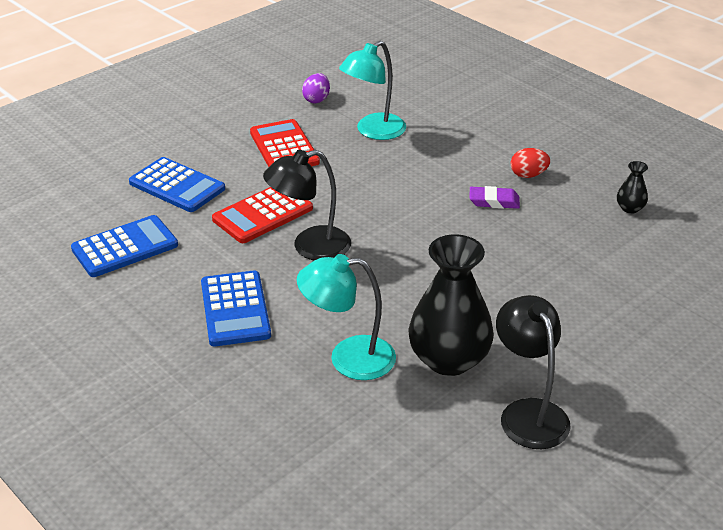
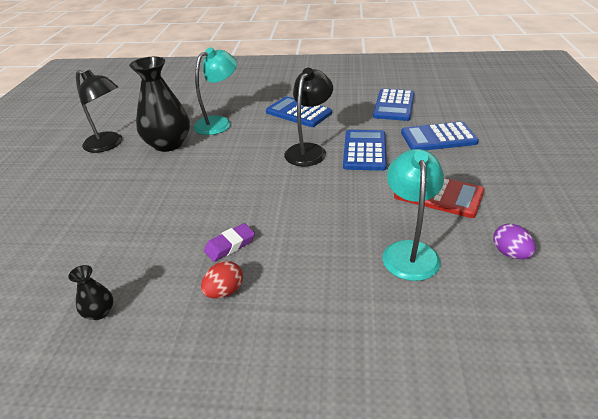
camera: 140 degrees right, 0 degrees up
red calculator [212,187,313,243] -> blue calculator [343,130,387,171]

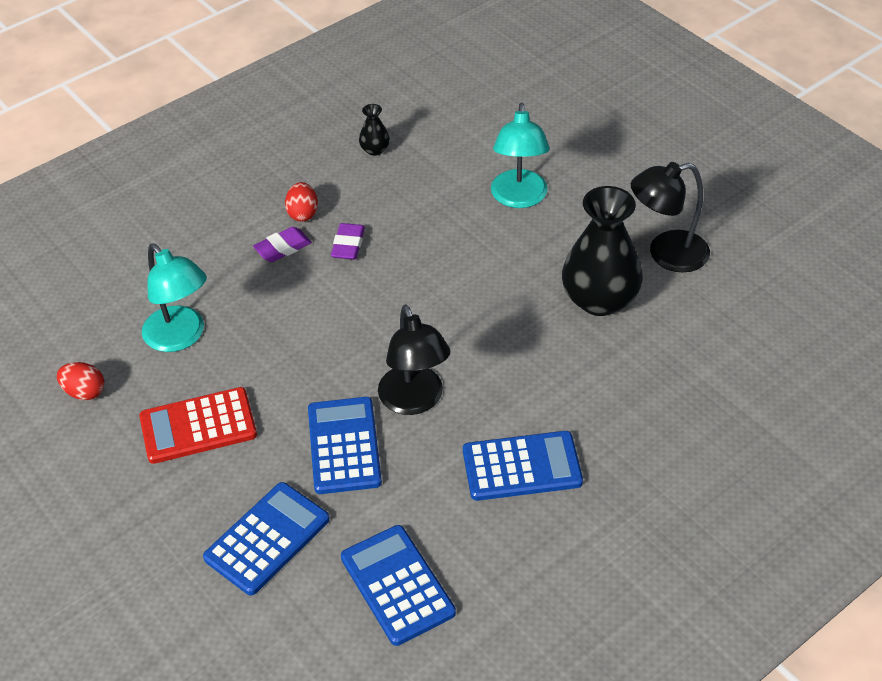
camera: 135 degrees right, 10 degrees up
turquoise lamp [193,47,237,135] -> turquoise lamp moved to [491,103,550,208]
blue calculator [343,130,387,171] -> blue calculator turned 150 degrees counterclockwise [308,397,382,494]
purple egg [493,224,536,259] -> red egg [57,362,104,400]
none -> purple eraser [253,227,312,262]

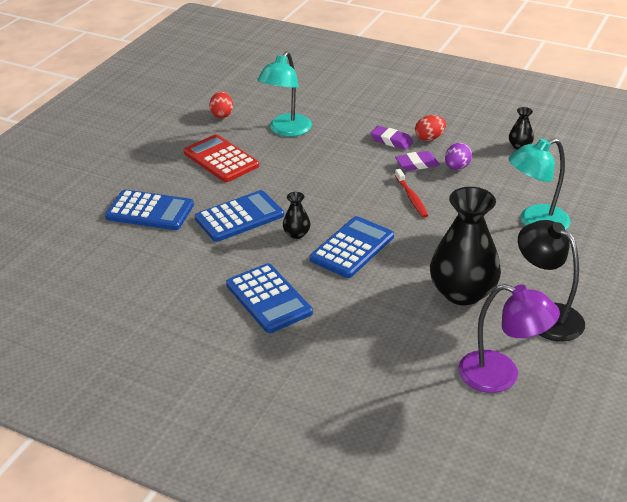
camera: 65 degrees right, 10 degrees down
blue calculator [341,525,456,646] -> blue calculator moved to [310,216,394,278]
black lamp [378,305,450,415] -> black vase [283,192,310,239]
none -> red toothbrush [395,169,428,218]
none -> purple egg [445,143,472,170]
none -> purple lamp [458,284,560,393]

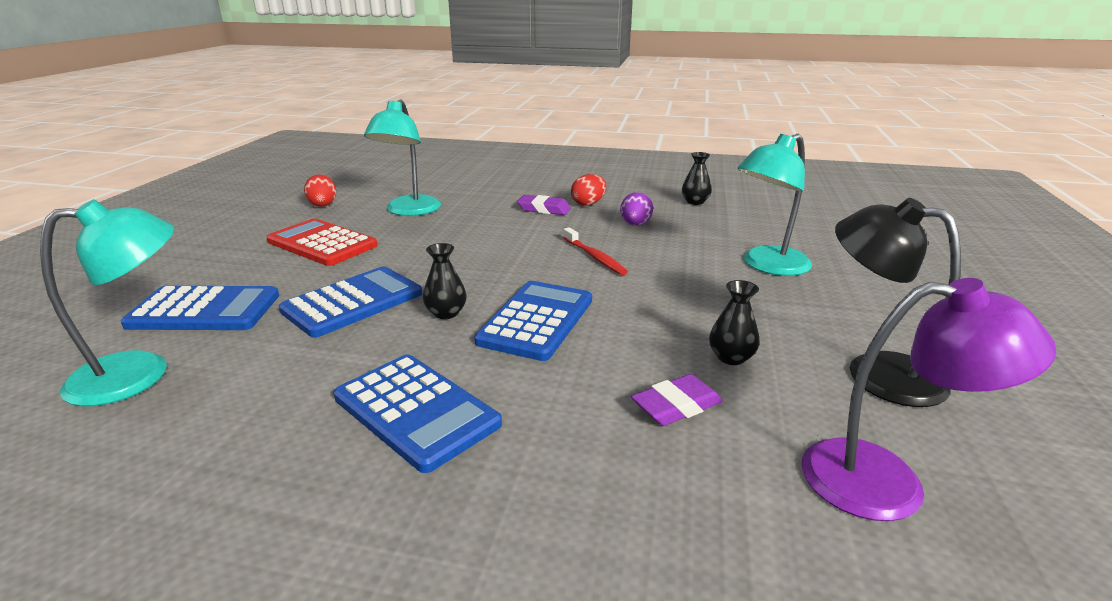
camera: 15 degrees left, 10 degrees down
purple eraser [395,151,440,171] -> purple eraser moved to [631,374,723,426]
black vase [430,187,501,305] -> black vase [709,280,760,365], size x0.43
none -> turquoise lamp [40,199,175,407]

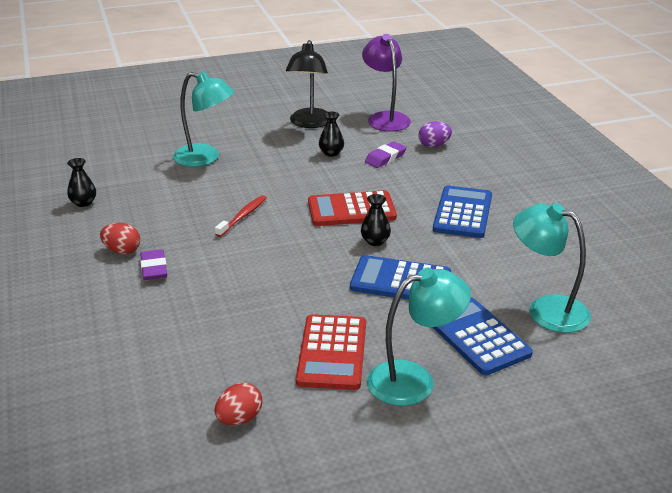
camera: 120 degrees left, 5 degrees up
turquoise lamp [364,99,441,216] -> turquoise lamp moved to [367,268,471,406]
blue calculator [474,281,592,361] -> red calculator [308,190,397,226]
purple egg [620,192,653,226] -> purple egg moved to [418,121,452,147]
purple eraser [631,374,723,426] -> purple eraser turned 75 degrees counterclockwise [365,142,406,168]

